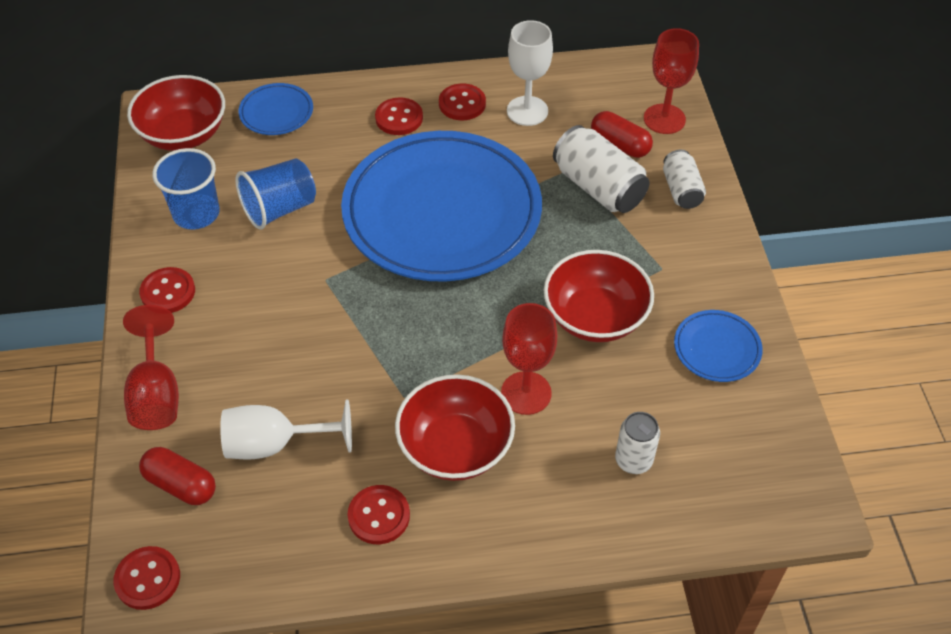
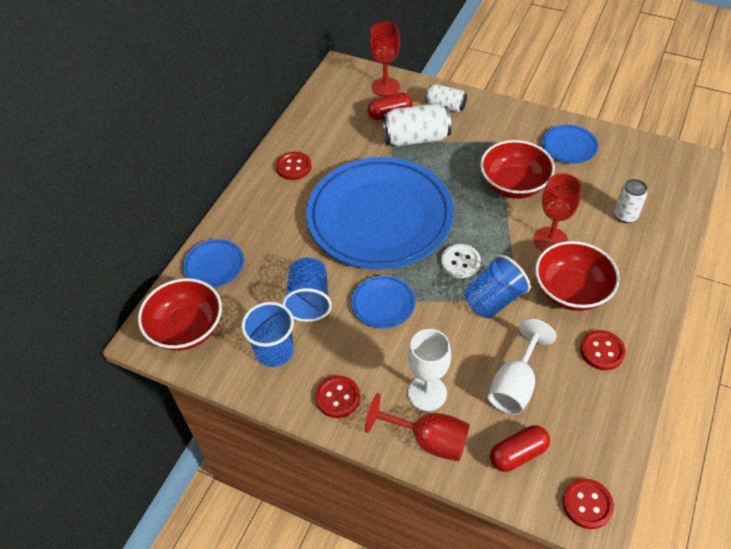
camera: 55 degrees left, 0 degrees up
red button [375,97,423,135] -> none
white goblet [507,20,553,126] -> white goblet moved to [408,329,451,411]
none -> blue plate [351,275,415,328]
none -> white button [441,244,481,278]
none -> blue cup [464,254,531,319]

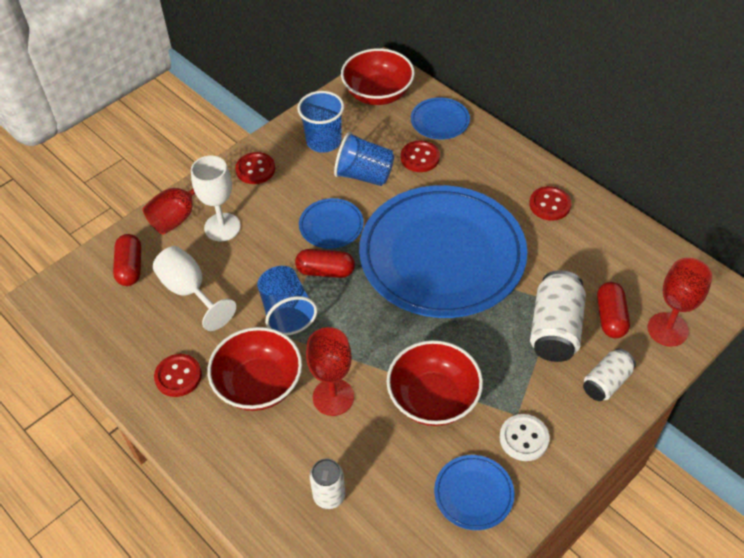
camera: 110 degrees right, 0 degrees up
white button [441,244,481,278] -> white button moved to [500,414,550,461]
red button [562,479,614,529] -> red button moved to [401,141,440,172]
none -> red capsule [295,249,355,278]

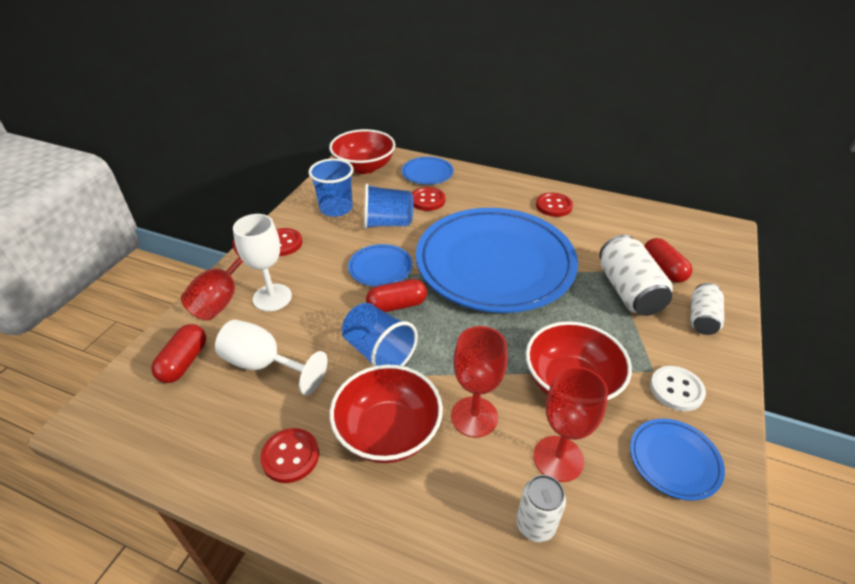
camera: 25 degrees left, 10 degrees down
red capsule [113,234,141,286] -> red capsule turned 45 degrees clockwise [151,324,206,383]
red goblet [648,258,712,347] -> red goblet moved to [533,366,608,482]

